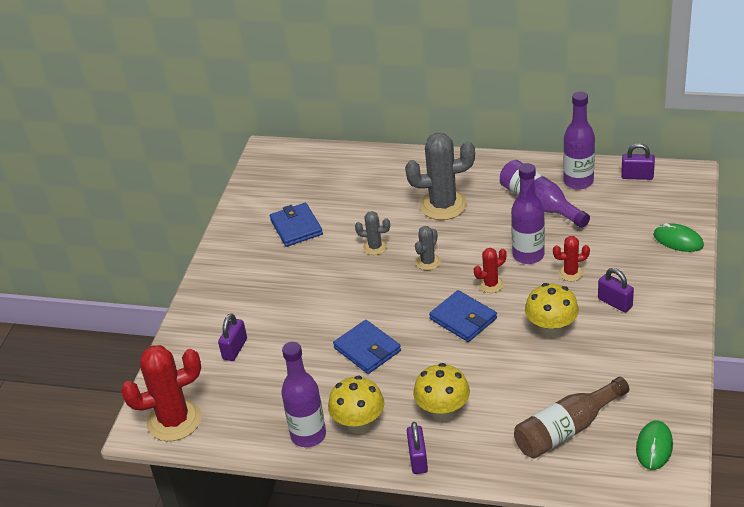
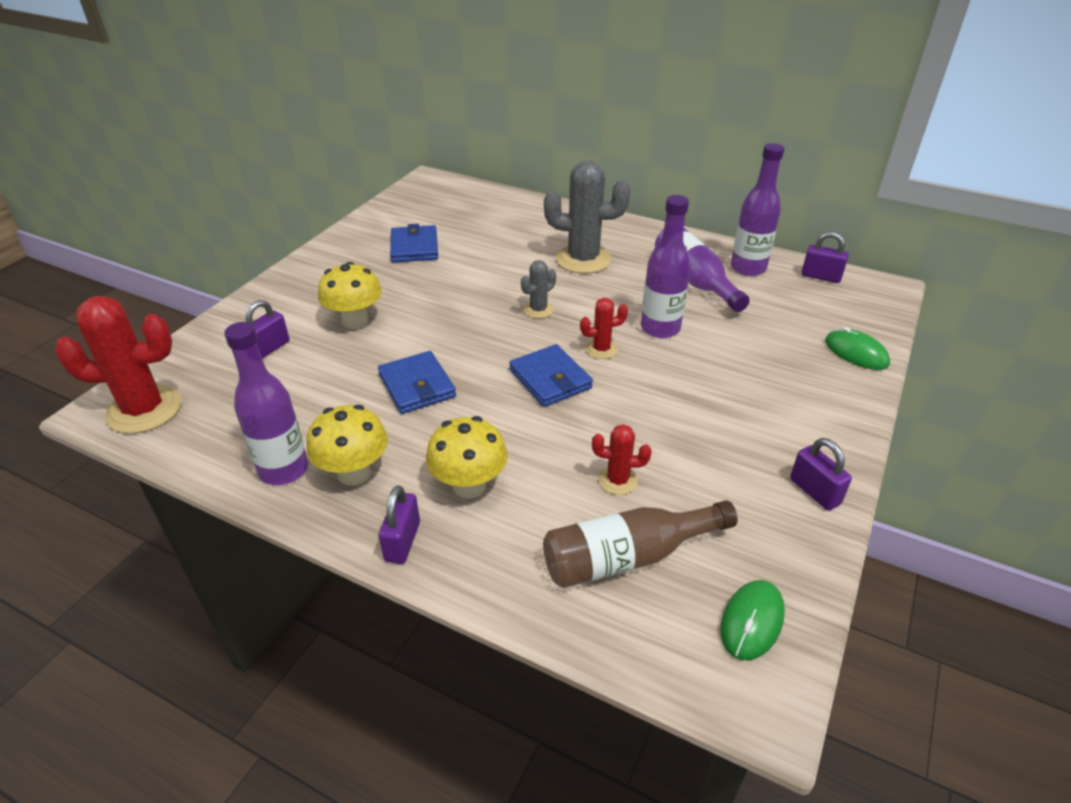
camera: 10 degrees right, 0 degrees up
grey cactus [355,211,390,255] -> none
yellow mushroom [525,283,579,338] -> yellow mushroom moved to [318,262,382,329]
red cactus [553,236,590,281] -> red cactus moved to [592,424,651,495]
purple padlock [598,268,634,313] -> purple padlock moved to [790,438,852,511]

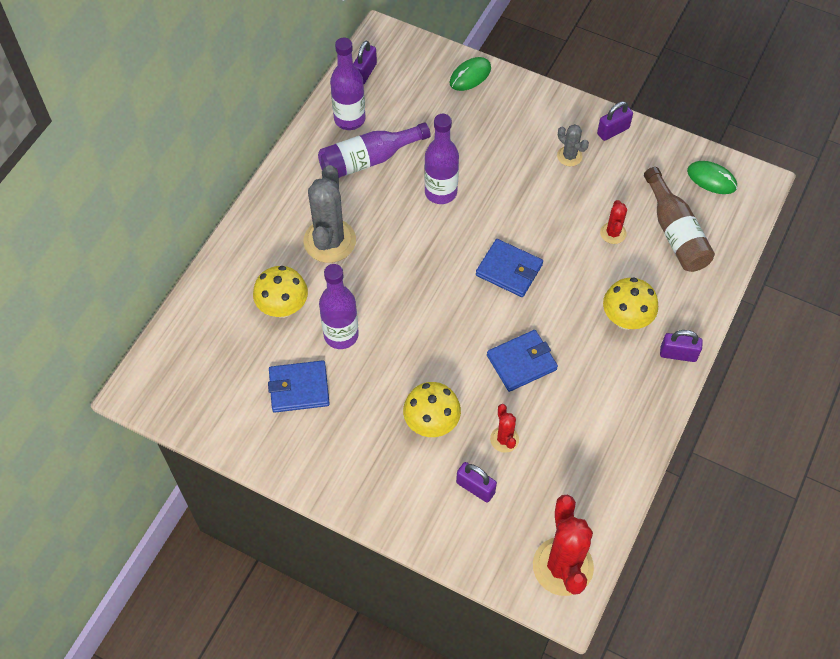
camera: 90 degrees left, 20 degrees up
purple bottle [224,322,308,485] -> purple bottle moved to [319,264,359,349]
yellow mushroom [306,405,388,485] -> yellow mushroom moved to [253,266,308,318]
blue wallet [509,344,593,407] -> blue wallet turned 60 degrees clockwise [476,239,543,297]
grey cactus [521,260,556,319] -> grey cactus moved to [557,124,589,166]
red cactus [580,298,628,359] -> red cactus moved to [490,404,519,453]

